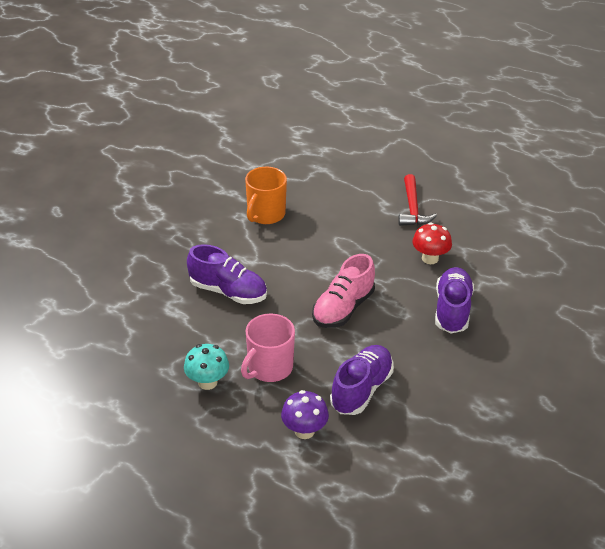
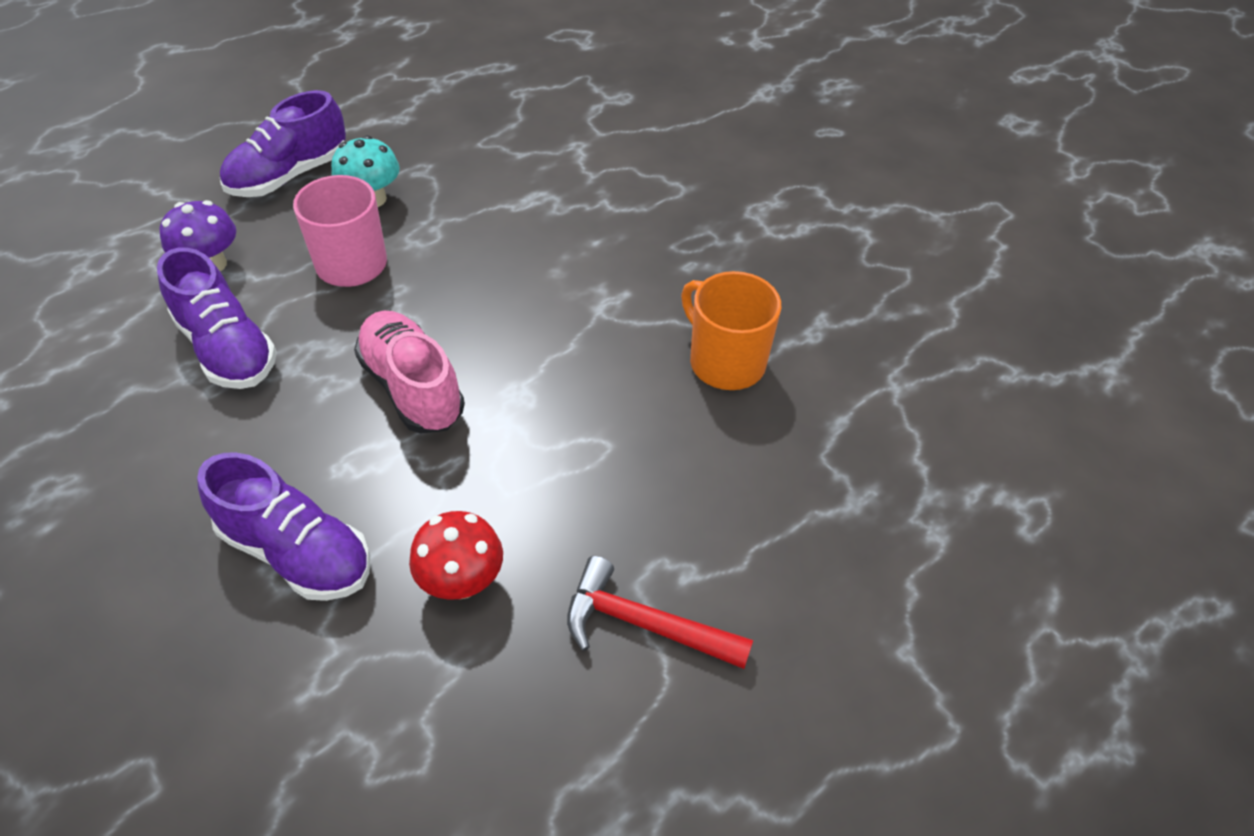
camera: 110 degrees right, 10 degrees up
purple shoe [187,244,267,304] -> purple shoe moved to [220,90,346,197]

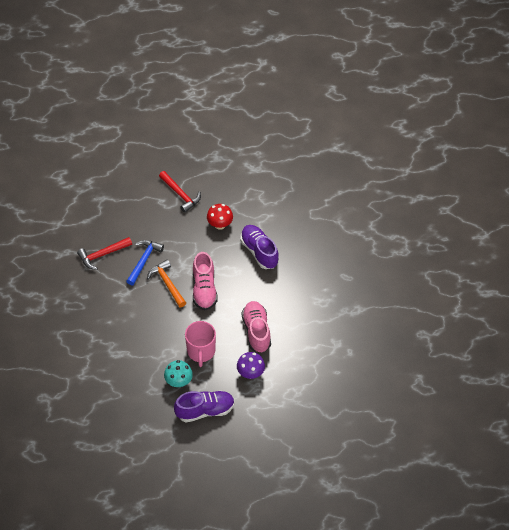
camera: 150 degrees left, 5 degrees up
purple shoe [157,247,277,389] -> pink shoe [241,301,271,353]
orange mug [681,271,781,390] -> red hammer [77,237,132,270]
none -> blue hammer [126,240,164,285]
none -> orange hammer [147,259,186,307]

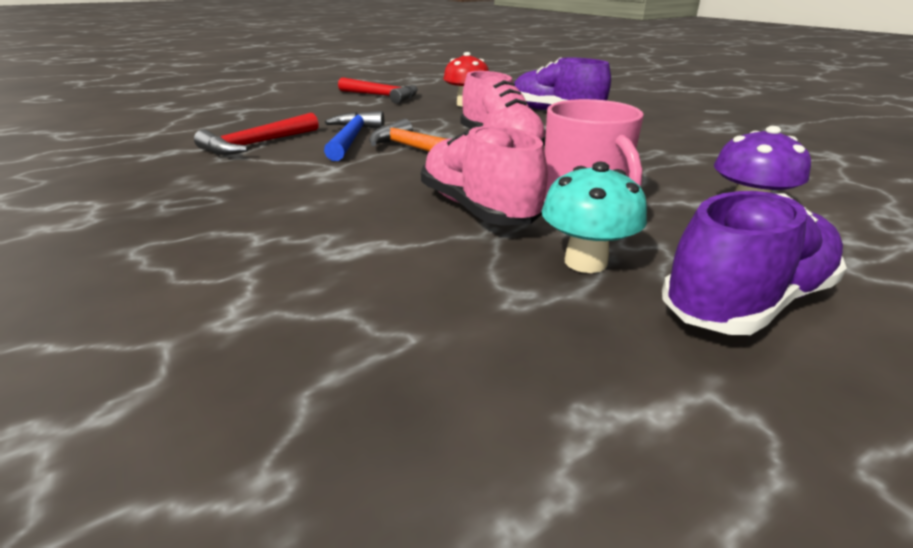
camera: 20 degrees left, 25 degrees down
pink shoe [241,301,271,353] -> pink shoe moved to [421,125,548,226]

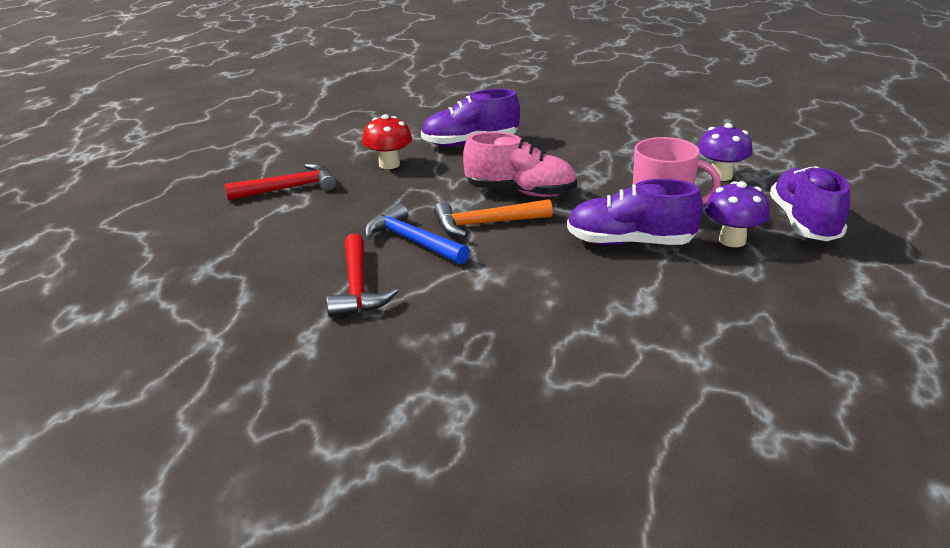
camera: 50 degrees left, 0 degrees up
pink shoe [421,125,548,226] -> purple shoe [567,179,703,245]
turquoise mushroom [542,162,647,273] -> purple mushroom [705,181,770,247]

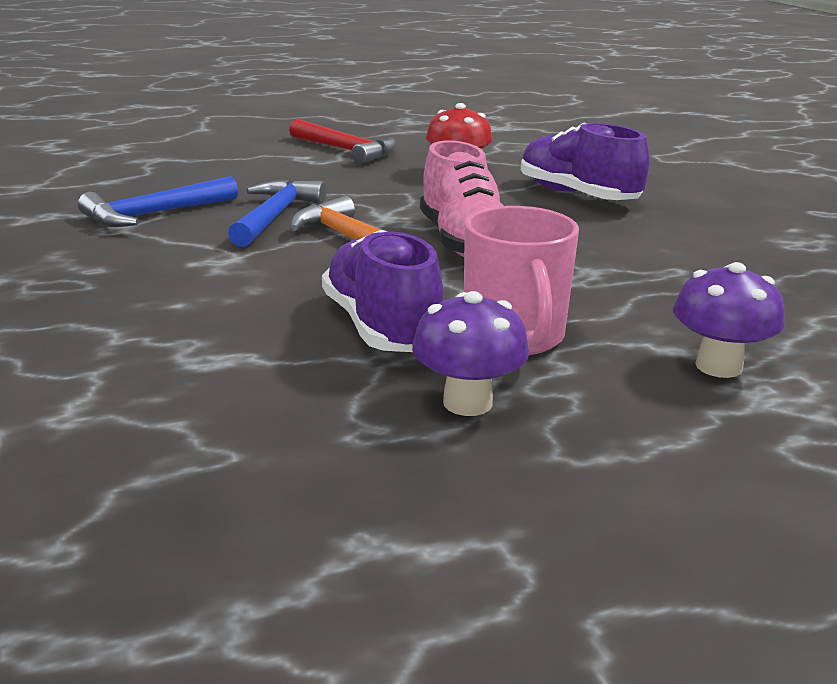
camera: 60 degrees right, 5 degrees down
red hammer [326,234,398,317] -> blue hammer [78,176,238,227]
purple shoe [770,166,850,241] -> none

